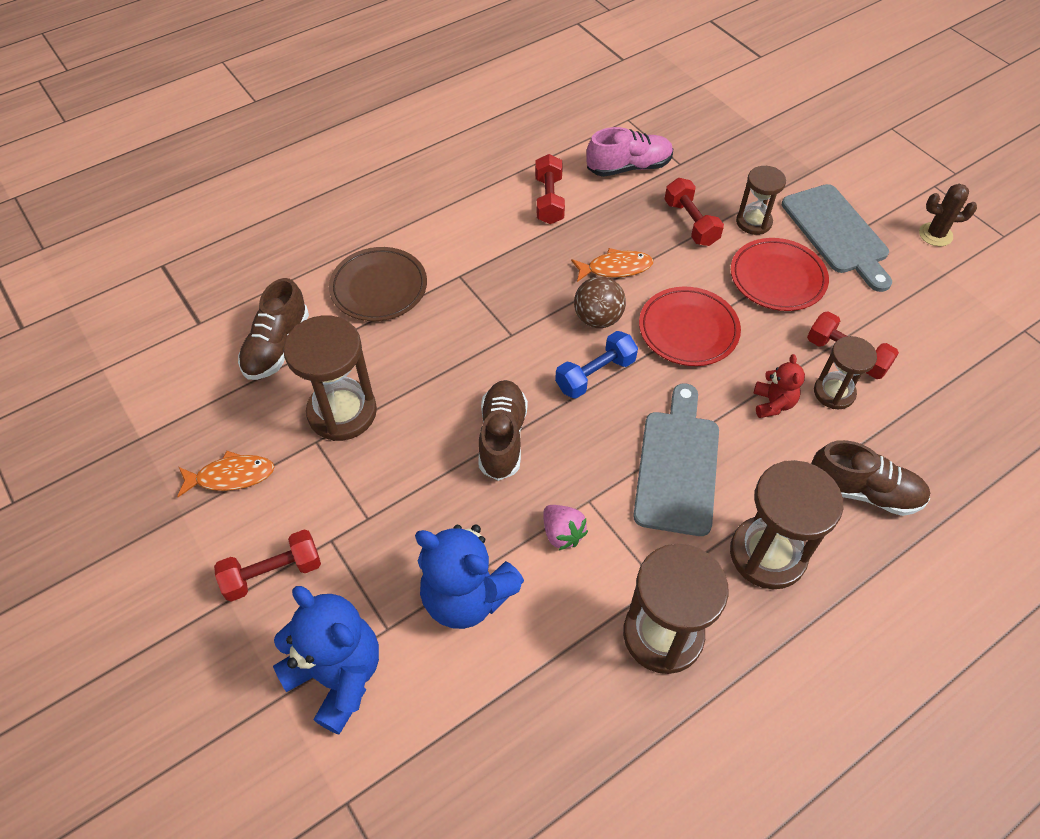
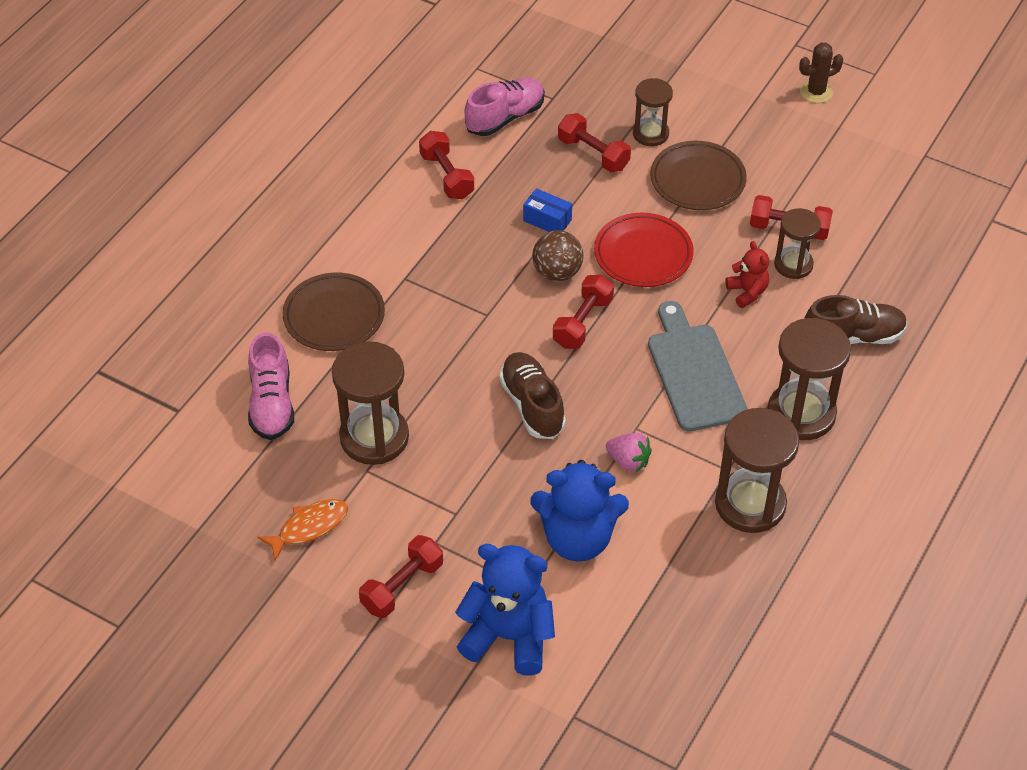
camera: 25 degrees left, 5 degrees down
brown shoe [238,278,309,380] -> pink shoe [248,332,294,440]
blue dumbbell [555,331,638,399] -> red dumbbell [553,275,614,349]
orange fish [571,248,653,282] -> blue box [523,188,572,232]
red plate [731,238,829,311] -> brown plate [650,141,747,210]
grey cutting board [782,184,892,292] -> none

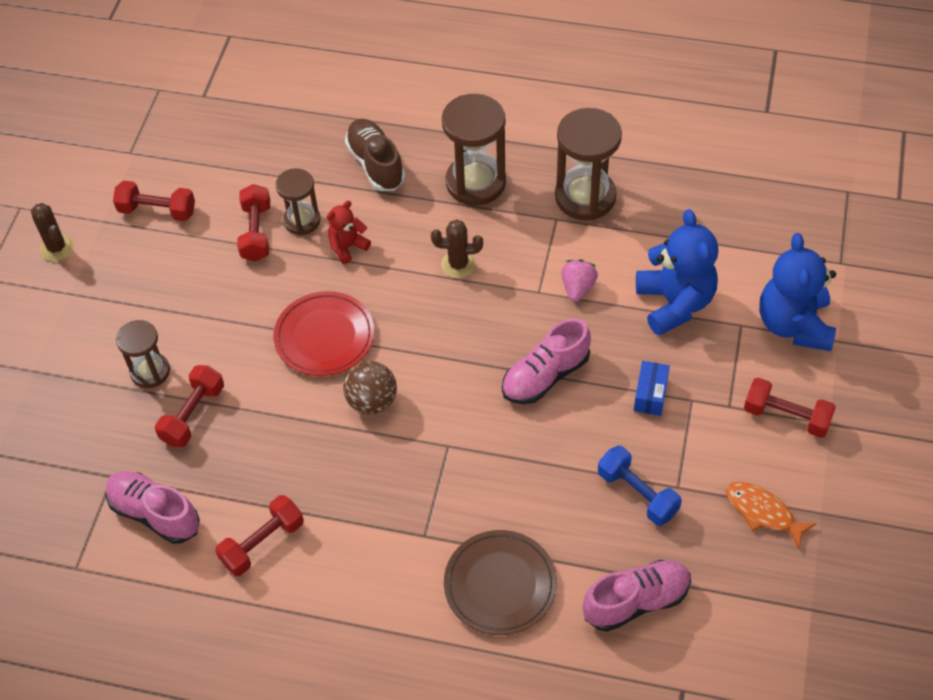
camera: 105 degrees left, 5 degrees up
brown hourglass [332,341,409,465] -> blue dumbbell [598,446,682,526]
brown shoe [499,352,566,439] -> pink shoe [502,318,591,404]
blue box [523,188,572,232] -> blue box moved to [634,361,670,416]
red dumbbell [553,275,614,349] -> red dumbbell moved to [113,181,195,221]
grey cutting board [648,301,748,431] -> brown cactus [431,219,483,278]
brown plate [650,141,747,210] -> none

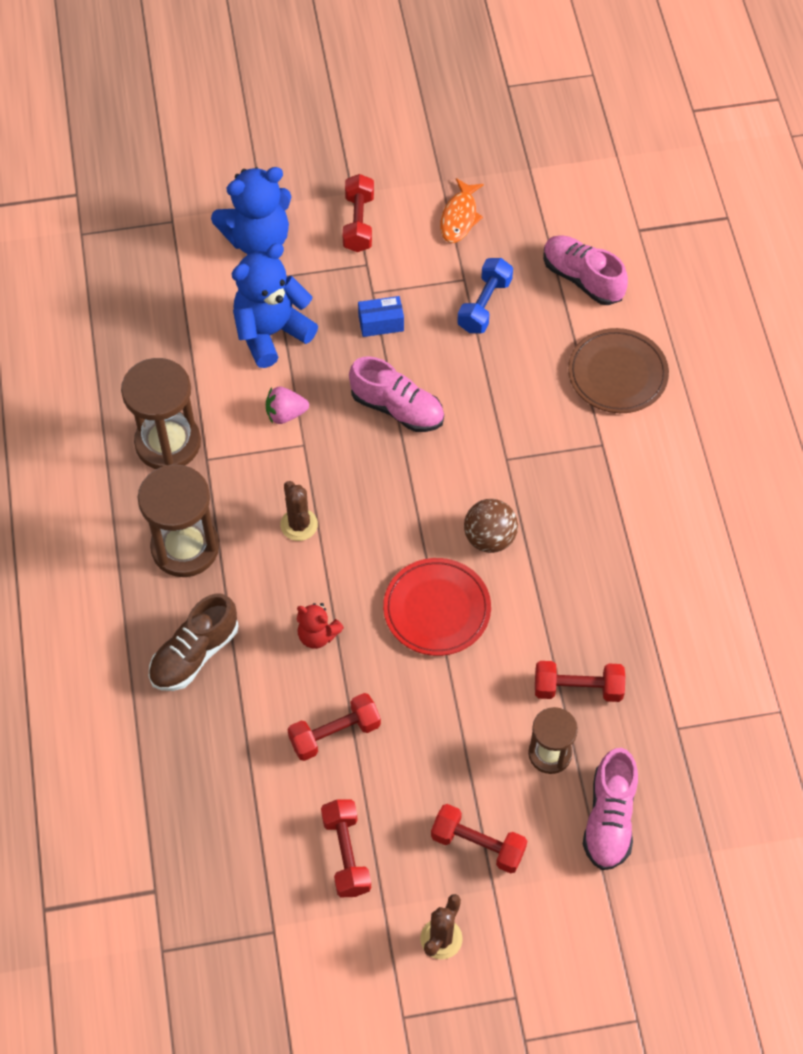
camera: 115 degrees left, 5 degrees up
pink shoe [106,471,200,544] -> pink shoe moved to [583,748,638,870]
red dumbbell [215,495,304,576] -> red dumbbell moved to [431,804,527,874]
brown hourglass [276,168,321,235] -> none

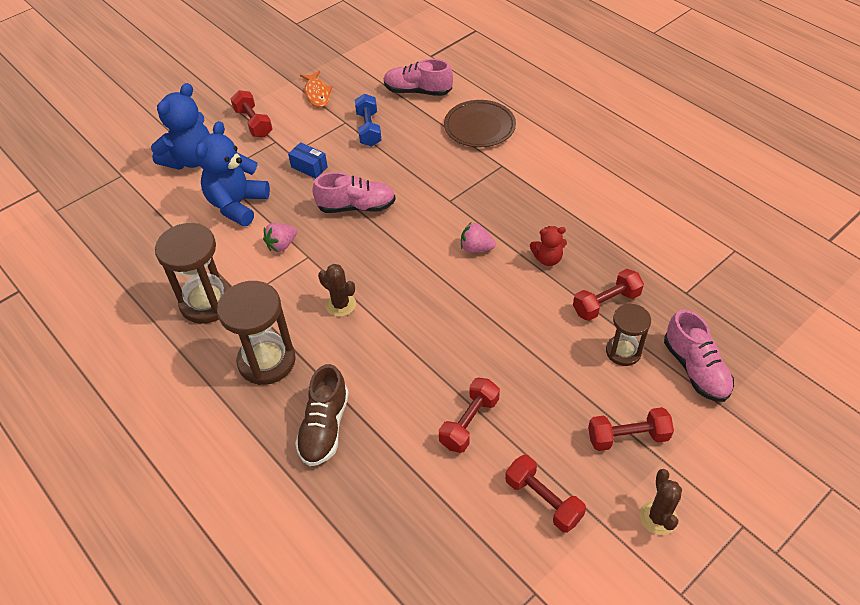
camera: 30 degrees left, 10 degrees down
red teddy bear [297,603,344,649] -> red teddy bear moved to [530,226,567,266]
blue box [358,296,404,337] -> blue box turned 75 degrees clockwise [288,142,328,179]
red plate [383,558,491,656] -> none
brown ball [464,499,518,553] -> pink strawberry [461,223,496,253]

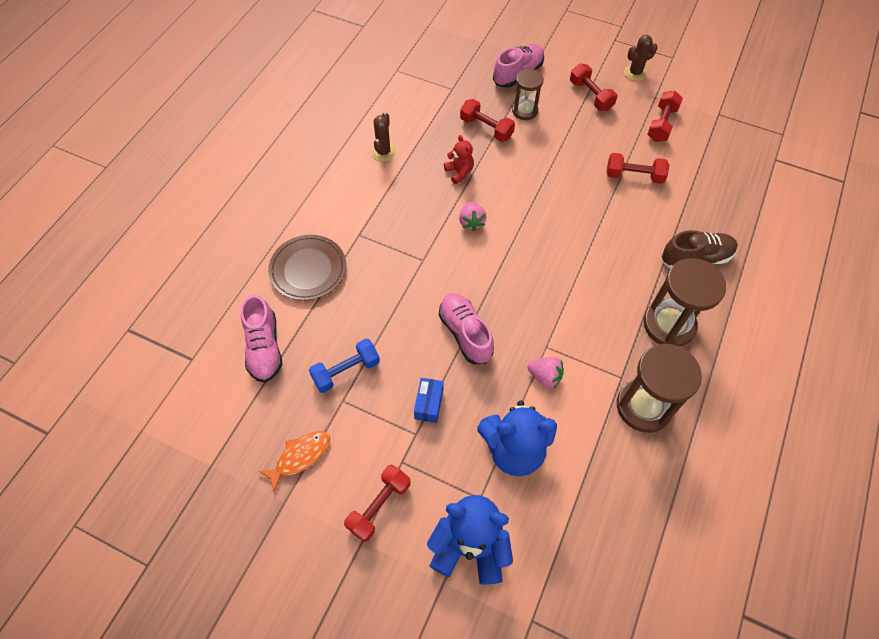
camera: 115 degrees left, 10 degrees up
brown cactus [318,264,356,317] -> brown cactus moved to [371,112,396,162]

